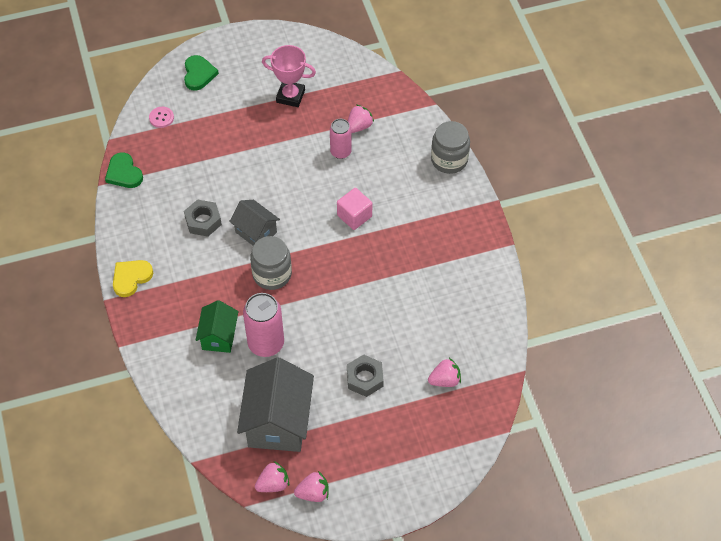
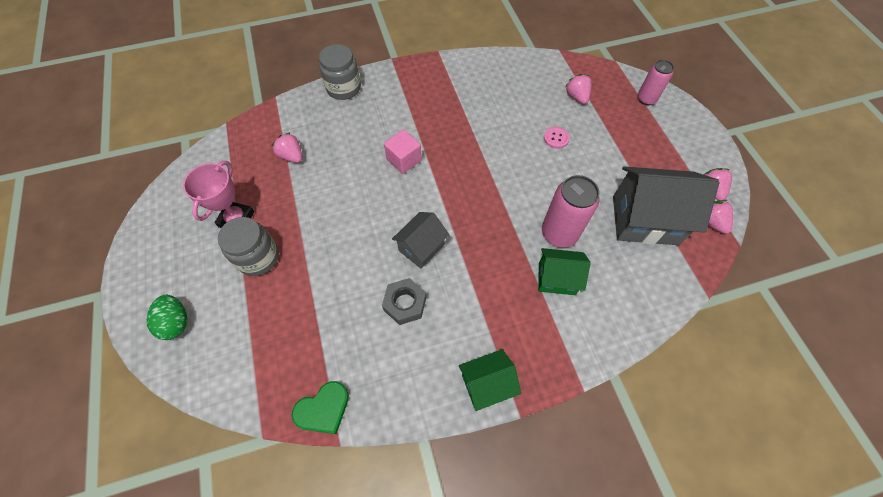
camera: 90 degrees left, 5 degrees up
yellow heart [113,260,153,297] -> green house [459,349,521,411]
pink button [149,107,174,128] -> pink button moved to [544,127,570,149]
green heart [184,55,219,91] -> green egg [147,295,187,340]
grey jar [250,236,292,290] -> grey jar moved to [218,217,279,276]
pink can [330,119,352,159] -> pink can moved to [638,60,674,105]
grey nut [347,354,384,397] -> none

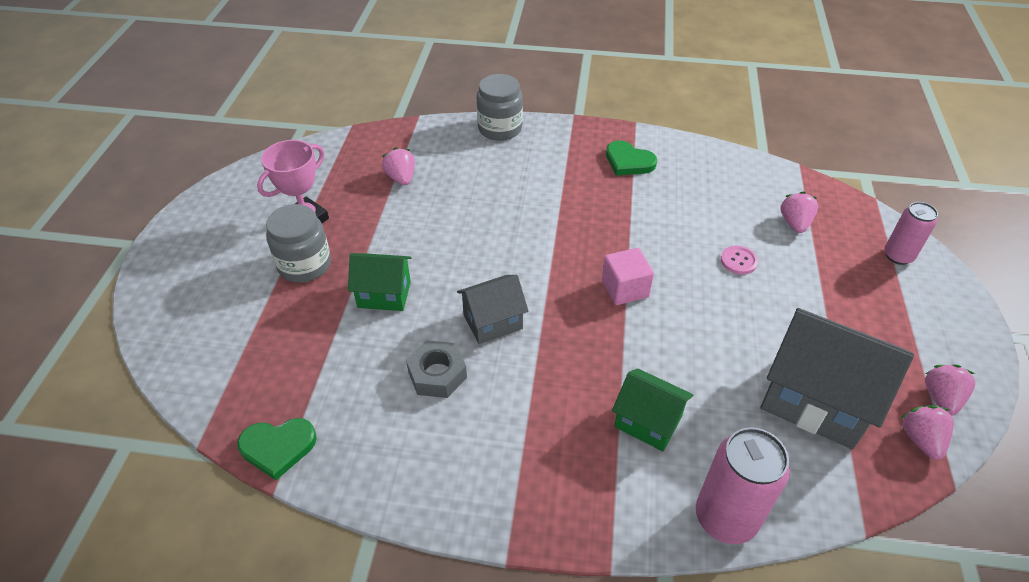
camera: 25 degrees right, 15 degrees down
green egg [147,295,187,340] -> none
pink cube [384,130,422,174] -> pink cube moved to [602,248,654,305]
green house [459,349,521,411] -> green house moved to [348,253,412,311]
pink can [542,175,600,248] -> pink can moved to [696,427,790,544]
none -> green heart [606,141,657,176]

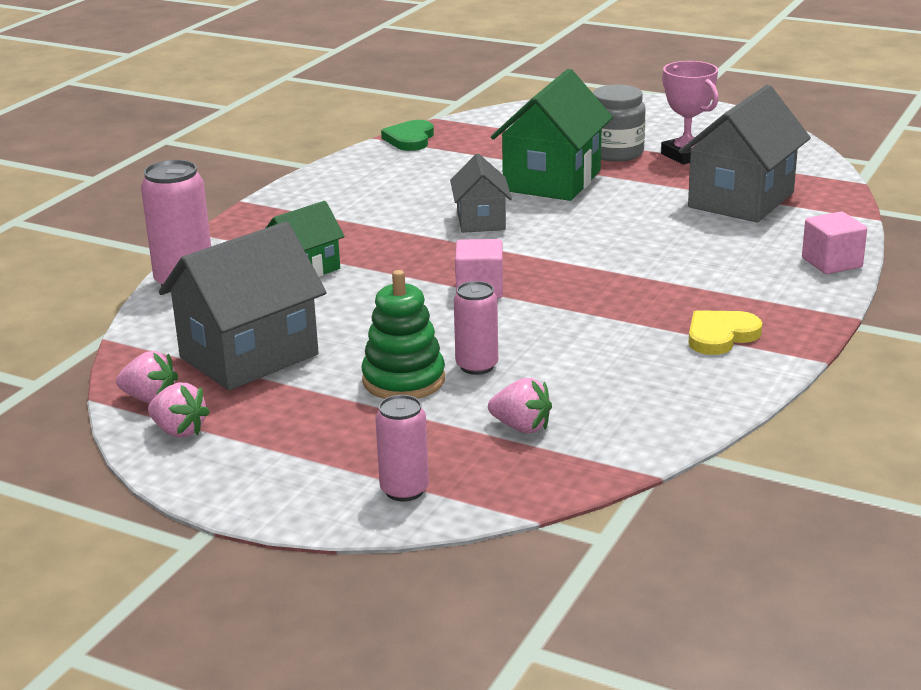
camera: 110 degrees right, 20 degrees down
green house [348,253,412,311] -> green house [491,69,613,201], size x1.75
pink strawberry [382,147,415,185] -> grey house [679,85,811,222]
grey nut [406,340,467,398] -> none
grey jar [477,74,523,141] -> pink cube [802,211,867,274]
green heart [606,141,657,176] -> yellow heart [689,310,762,355]
pink button [721,246,758,274] -> pink can [454,281,498,375]
none -> green stacking toy [361,270,445,399]

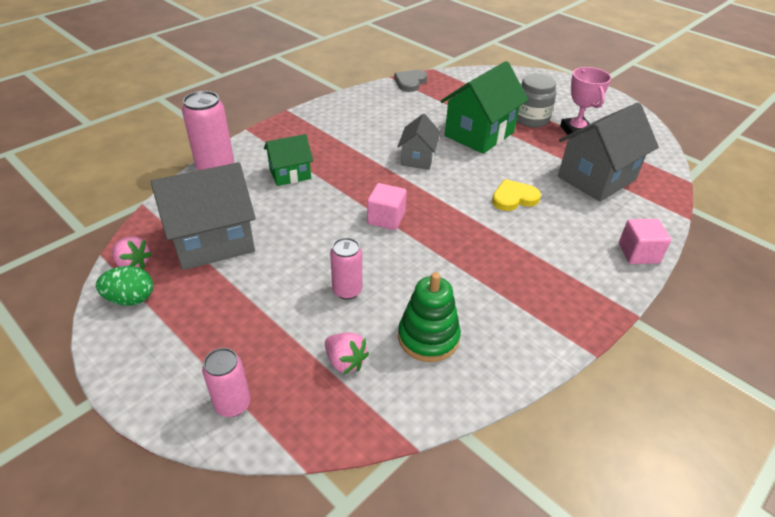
camera: 15 degrees right, 15 degrees up
pink strawberry [148,383,210,437] -> green egg [96,266,153,306]
green stacking toy [361,270,445,399] -> green stacking toy moved to [398,272,461,362]
green heart [381,120,434,151] -> grey heart [394,70,427,92]
yellow heart [689,310,762,355] -> yellow heart moved to [492,179,541,211]

